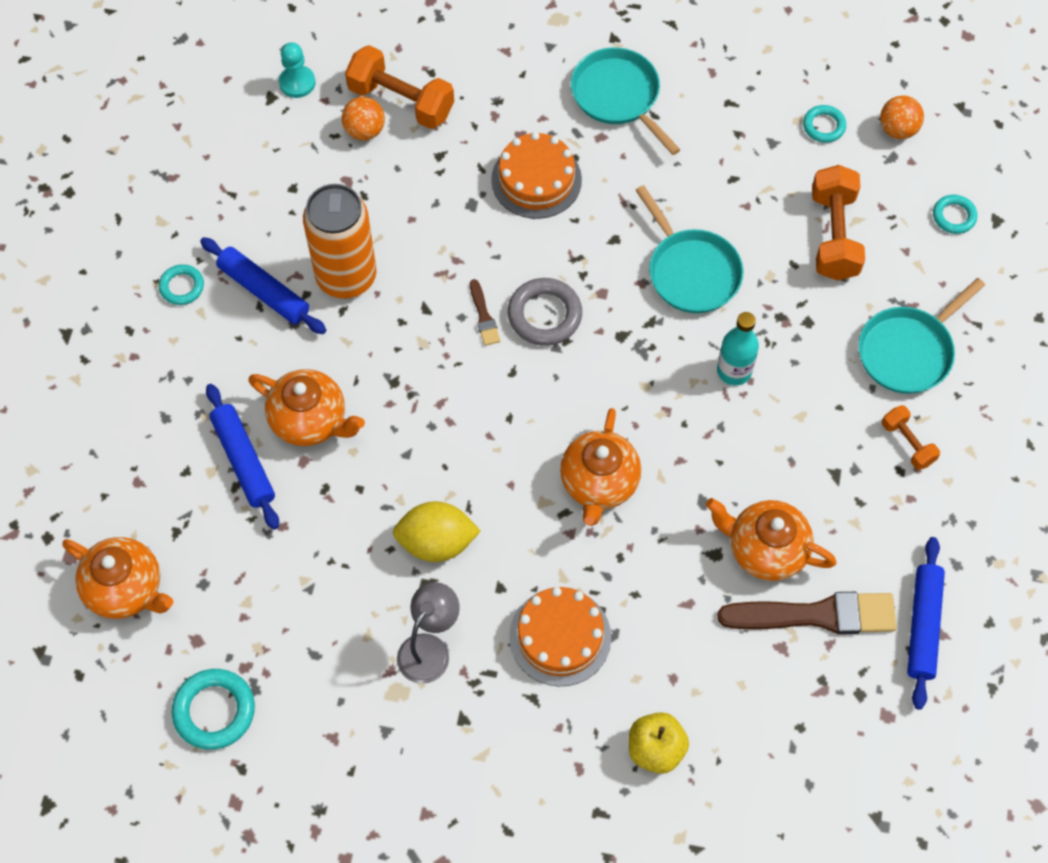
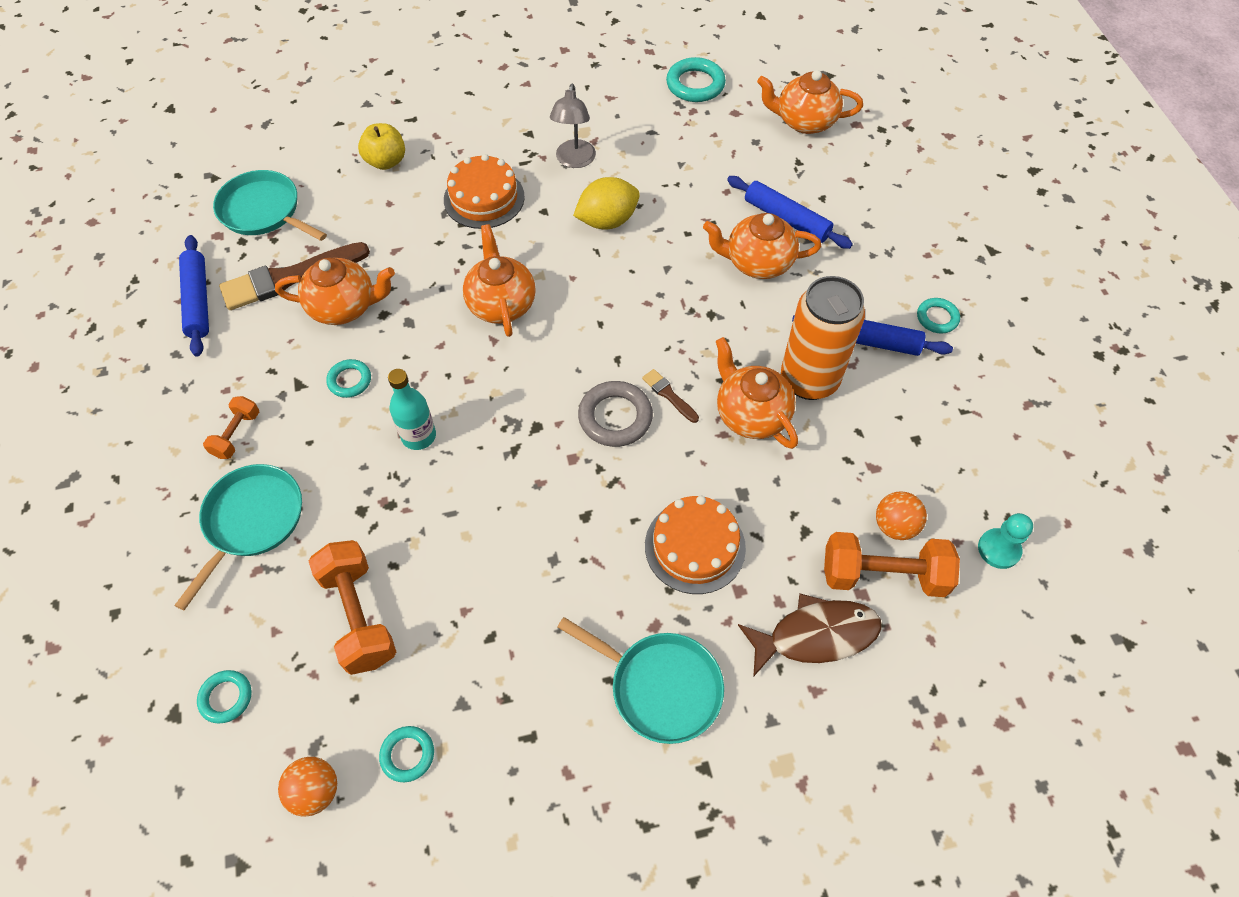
camera: 155 degrees right, 5 degrees down
turquoise pan [635,185,743,313] -> turquoise pan moved to [213,170,327,241]
orange dumbbell [882,405,940,470] -> orange dumbbell turned 75 degrees clockwise [203,396,259,459]
none -> turquoise ring [326,359,371,398]
none -> orange teapot [716,337,798,449]
none -> brown fish [738,594,882,677]

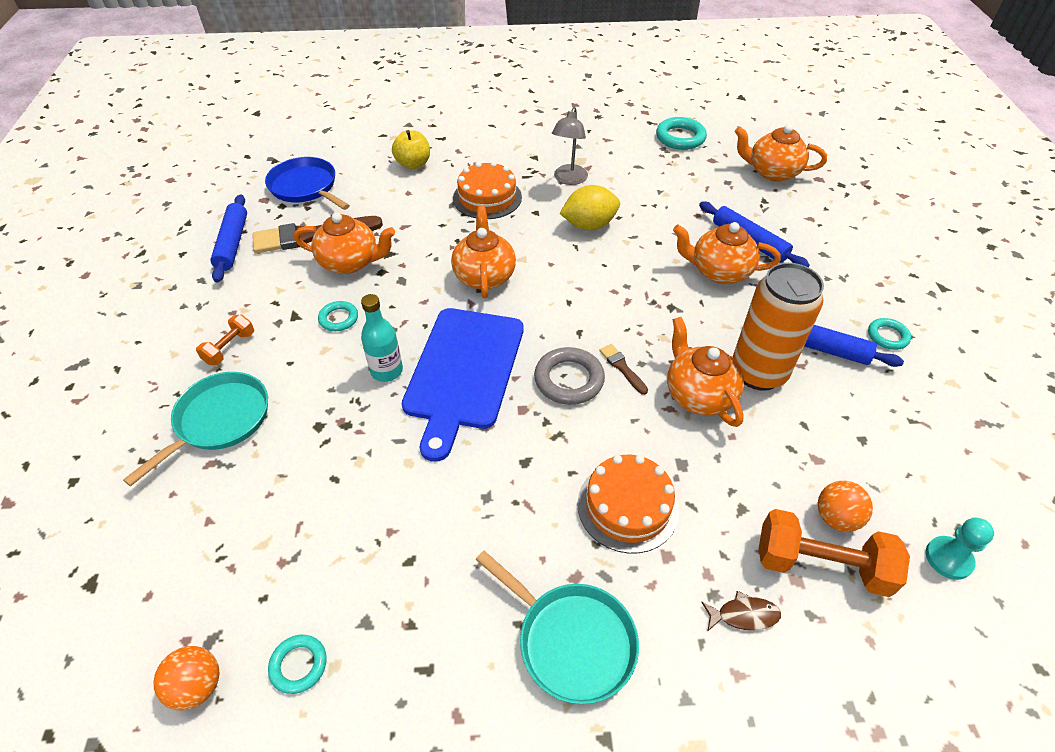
camera: 10 degrees right, 10 degrees down
turquoise ring [197,670,252,723] -> none
turquoise pan [213,170,327,241] -> blue pan [265,157,350,210]
orange dumbbell [309,540,396,675] -> none
brown fish [738,594,882,677] -> brown fish [701,591,781,631], size x0.51
none -> blue cutting board [402,308,524,462]

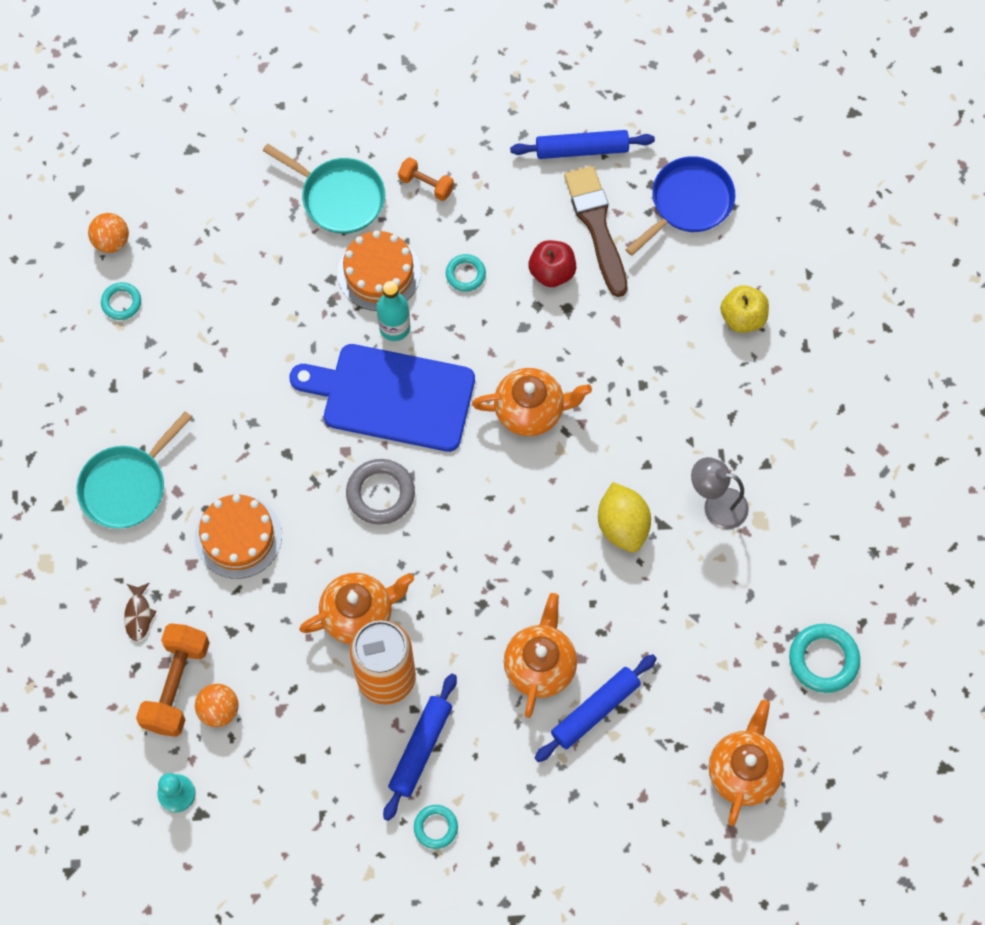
camera: 90 degrees right, 20 degrees up
orange teapot [294,212,395,274] -> red apple [529,240,576,287]
orange cake [453,161,522,219] -> orange cake moved to [338,230,421,311]
brown brush [600,344,648,395] -> none

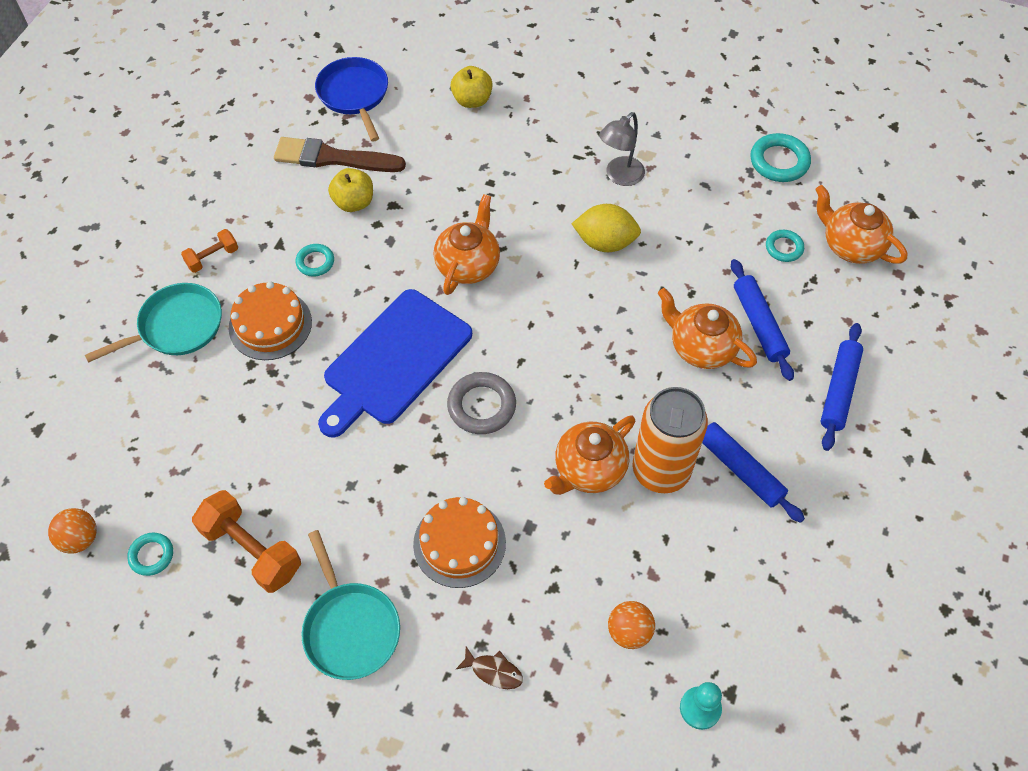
camera: 65 degrees left, 10 degrees down
orange dumbbell [136,623,210,737] -> orange dumbbell moved to [192,490,301,593]
orange teapot [299,573,414,644] -> orange teapot turned 135 degrees counterclockwise [544,415,635,495]
turquoise bottle [377,281,410,341] -> none
turquoise ring [414,805,458,849] -> turquoise ring moved to [766,230,804,262]
blue rolling pin [510,130,655,159] -> blue rolling pin moved to [821,323,863,451]
red apple [529,240,576,287] -> yellow apple [328,168,373,212]

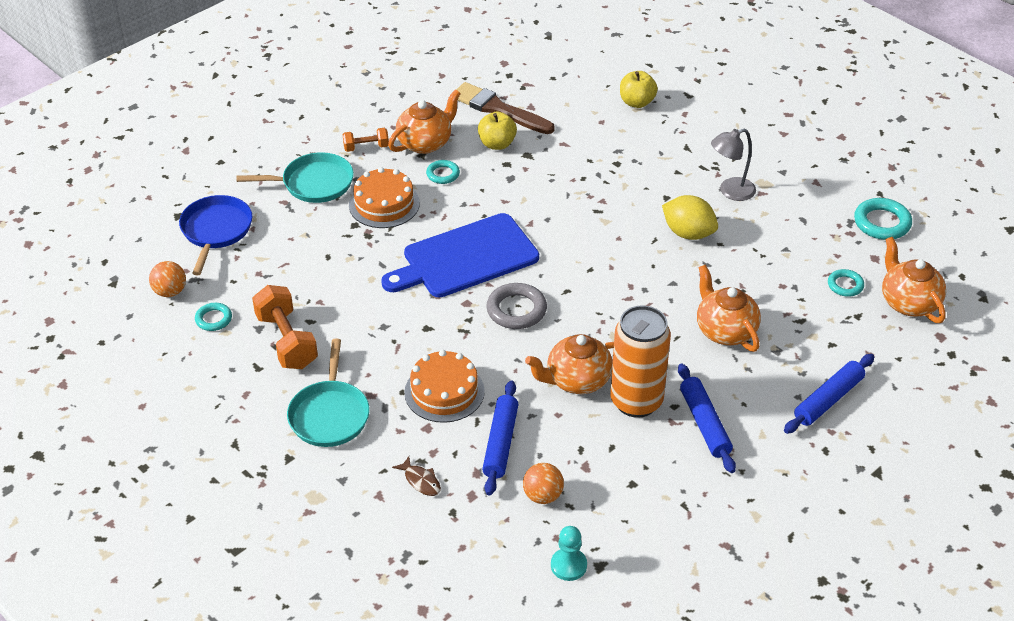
camera: 25 degrees right, 15 degrees down
blue pan [315,57,388,142] -> blue pan moved to [179,195,252,275]
orange teapot [434,194,500,295] -> orange teapot moved to [388,89,461,154]
blue rolling pin [731,259,794,381] -> blue rolling pin moved to [482,380,519,495]

